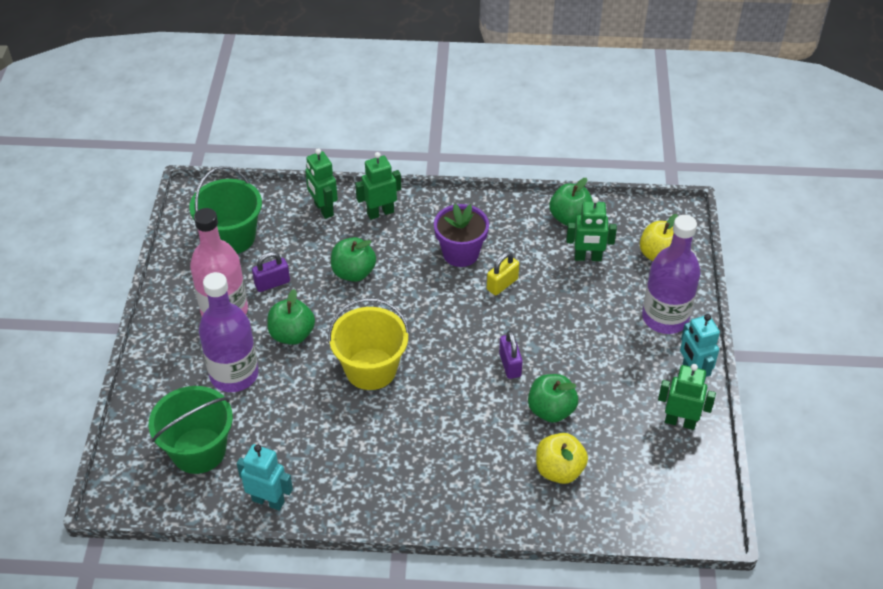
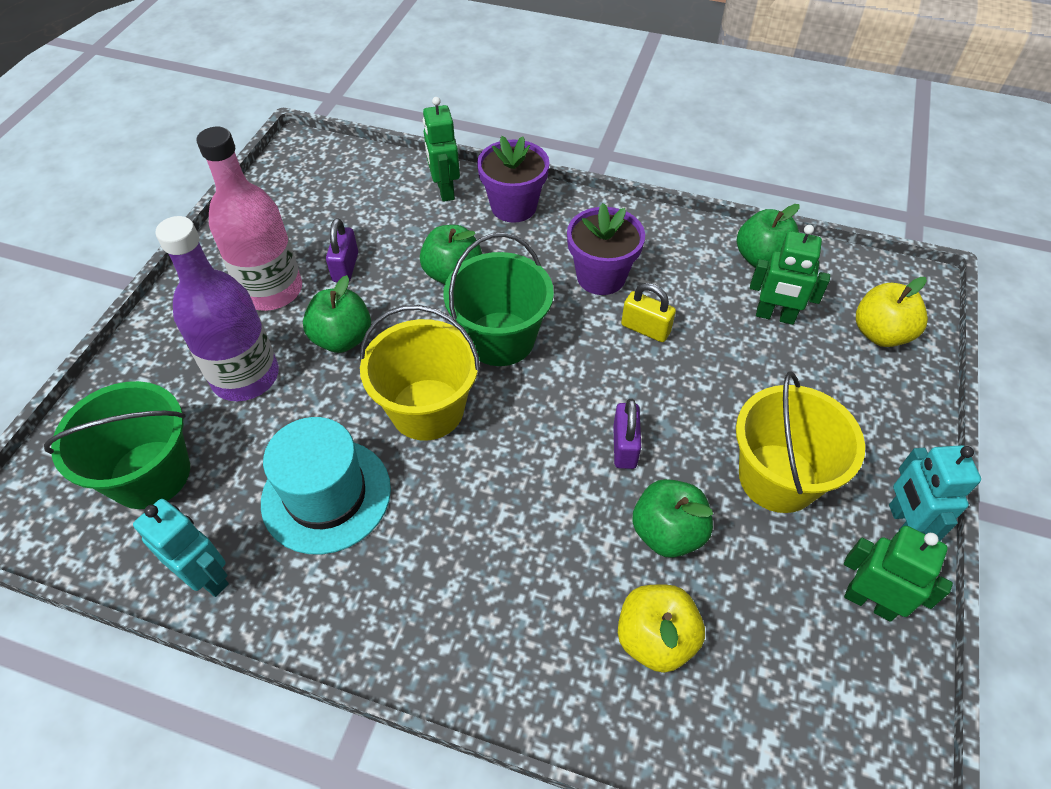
camera: 15 degrees right, 5 degrees up
green bucket [189,166,262,254] -> green bucket moved to [443,233,554,366]
purple padlock [252,252,290,292] -> purple padlock turned 75 degrees counterclockwise [326,218,358,282]
green robot [355,152,401,220] -> purple flower pot [477,136,549,223]
yellow padlock [487,252,519,295] -> yellow padlock turned 60 degrees clockwise [621,283,676,342]
purple bottle [642,215,701,334] -> none
none -> turquoise hat [261,417,391,555]
none -> yellow bucket [736,371,865,513]

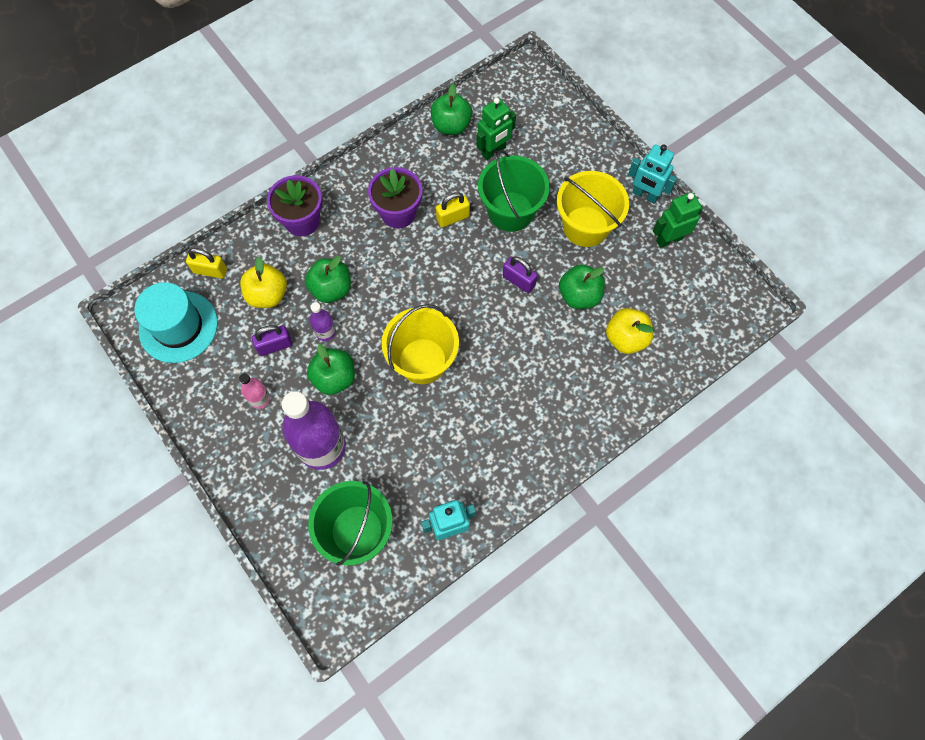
camera: 55 degrees left, 15 degrees up
pink bottle [196,127,302,311] -> pink bottle [239,373,270,409], size x0.45
turquoise hat [261,417,391,555] -> turquoise hat moved to [135,282,218,363]
purple padlock [326,218,358,282] -> purple padlock turned 60 degrees counterclockwise [252,325,293,356]
green robot [423,97,460,202] -> none
green bucket [443,233,554,366] -> green bucket moved to [478,150,550,232]
yellow apple [856,277,928,347] -> yellow apple moved to [240,256,287,308]
none -> yellow padlock [186,248,227,279]
none -> purple bottle [310,302,336,341]

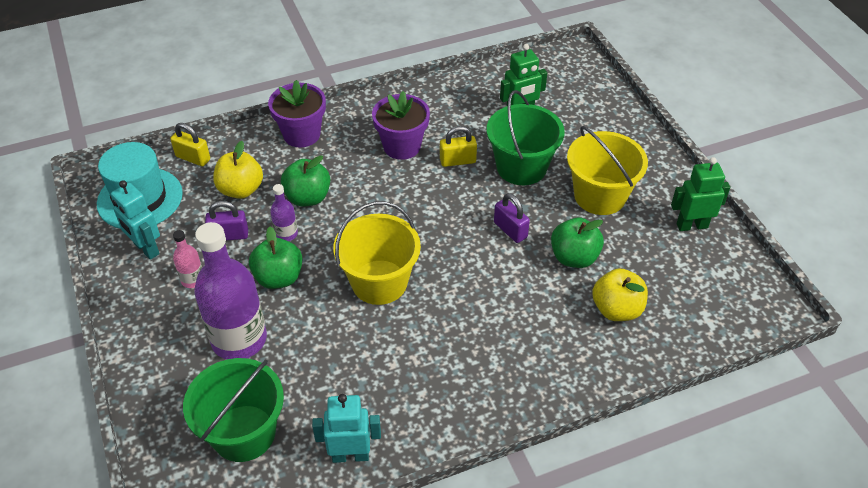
camera: 15 degrees right, 20 degrees down
green apple [431,84,472,135] -> none
turquoise robot [628,144,677,204] -> turquoise robot moved to [111,180,160,260]

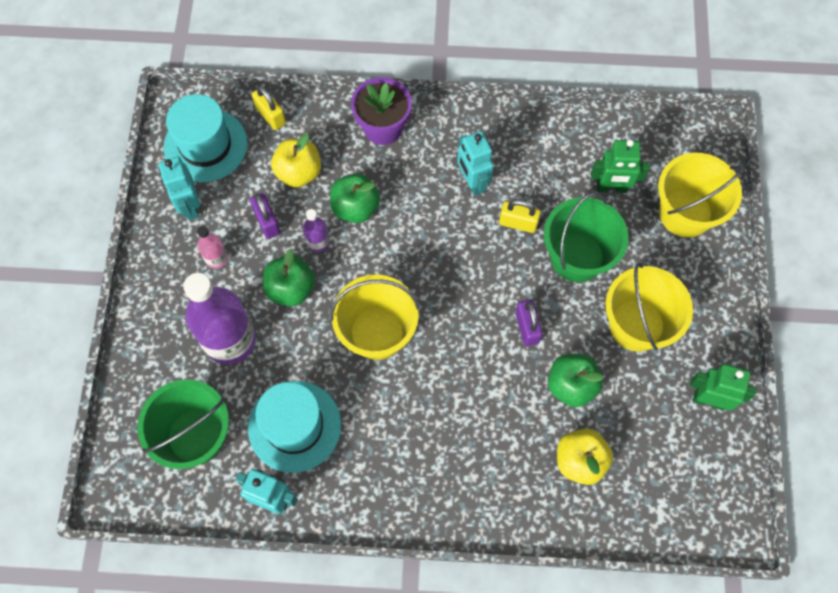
camera: 25 degrees right, 20 degrees up
purple padlock [205,201,248,240] -> purple padlock turned 45 degrees clockwise [250,193,280,239]
purple flower pot [372,91,430,160] -> turquoise robot [457,131,493,196]
none -> turquoise hat [248,381,341,473]
none -> yellow bucket [658,153,742,238]

